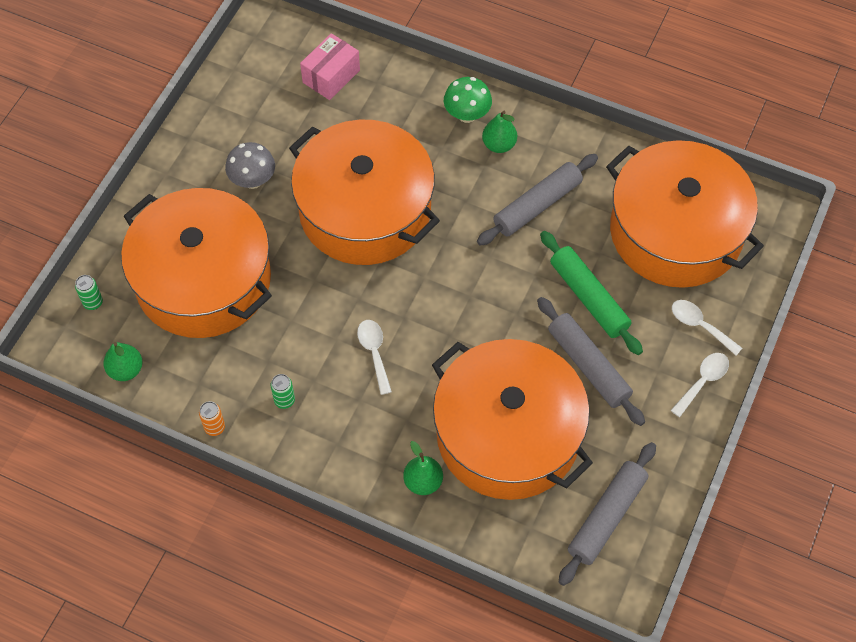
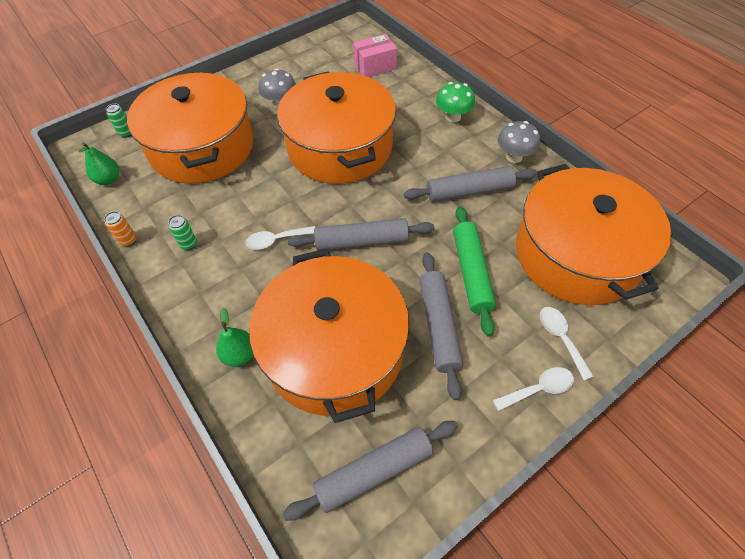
camera: 30 degrees right, 5 degrees down
white spoon [357,320,392,395] -> white spoon turned 120 degrees counterclockwise [246,226,316,250]
green pear [482,111,517,153] -> none
none -> grey rolling pin [288,218,434,251]
none -> grey mushroom [498,121,540,163]

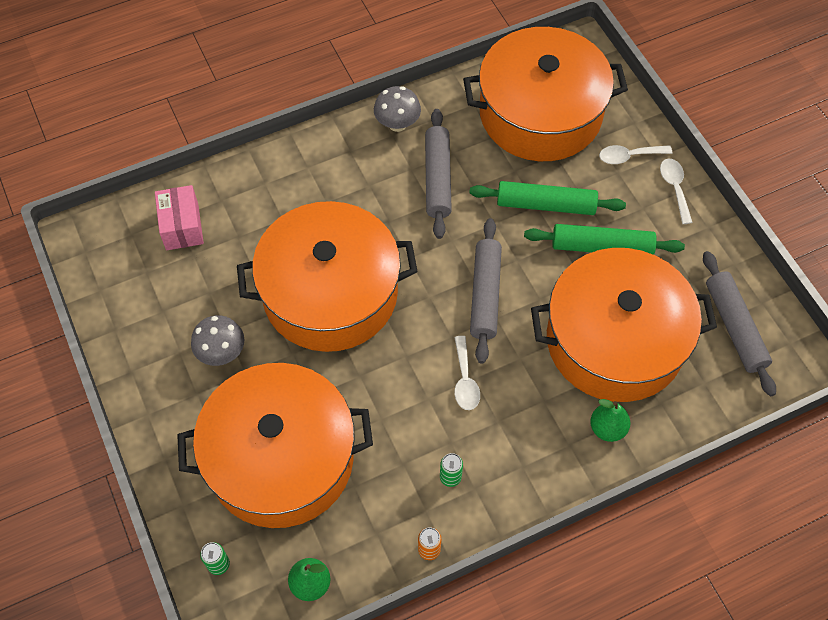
camera: 80 degrees left, 5 degrees up
grey rolling pin [420,252,464,400] -> green rolling pin [524,224,685,255]
green mushroom [436,82,475,122] -> none

